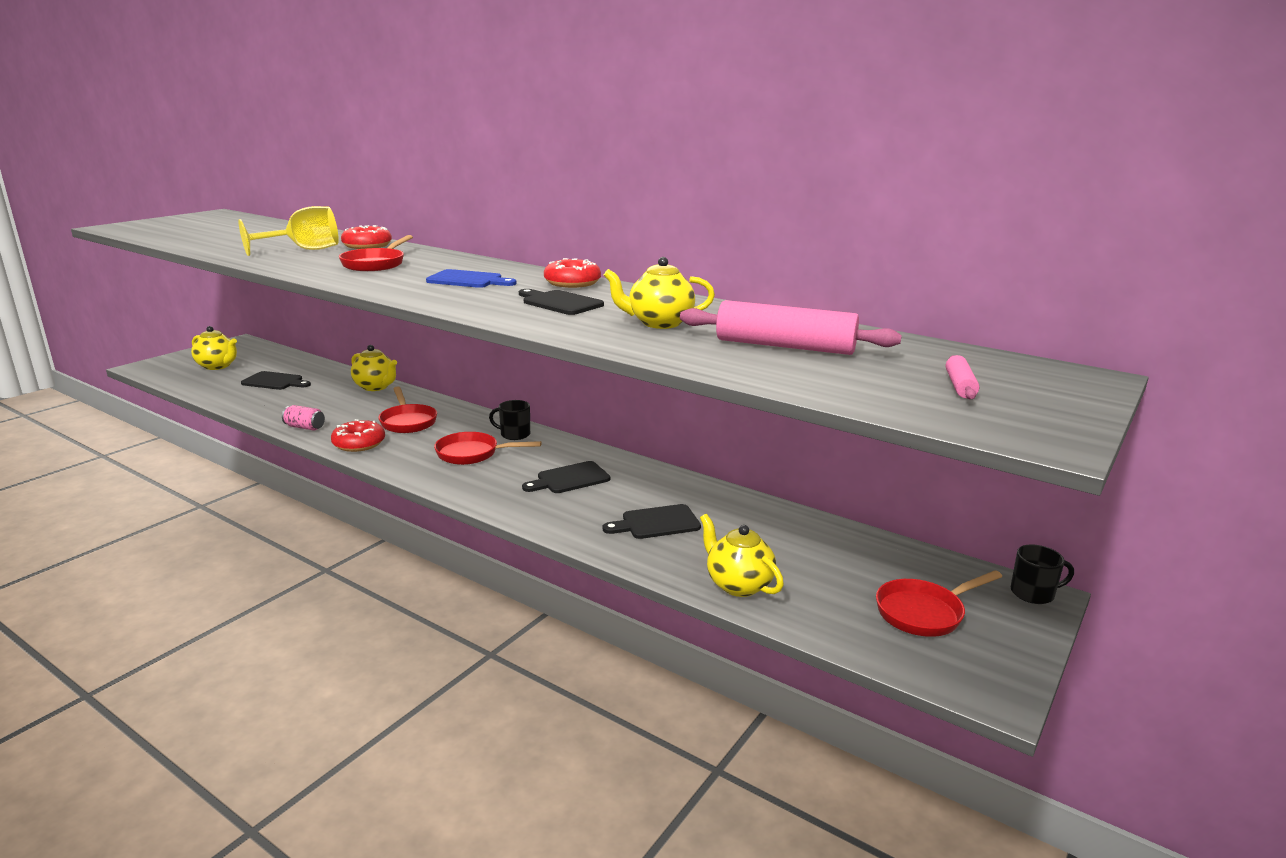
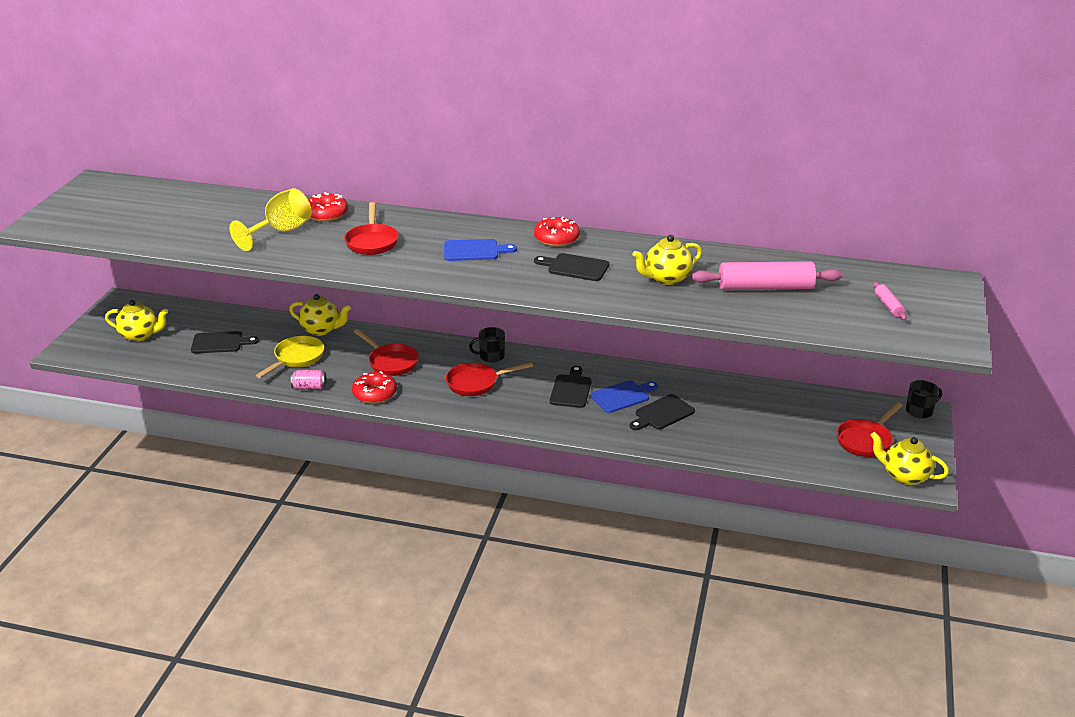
camera: 20 degrees left, 10 degrees up
black cutting board [522,461,610,493] -> black cutting board turned 150 degrees clockwise [550,366,592,408]
yellow teapot [700,514,784,597] -> yellow teapot moved to [870,432,949,485]
none -> yellow pan [256,336,324,378]
none -> blue cutting board [591,380,658,413]

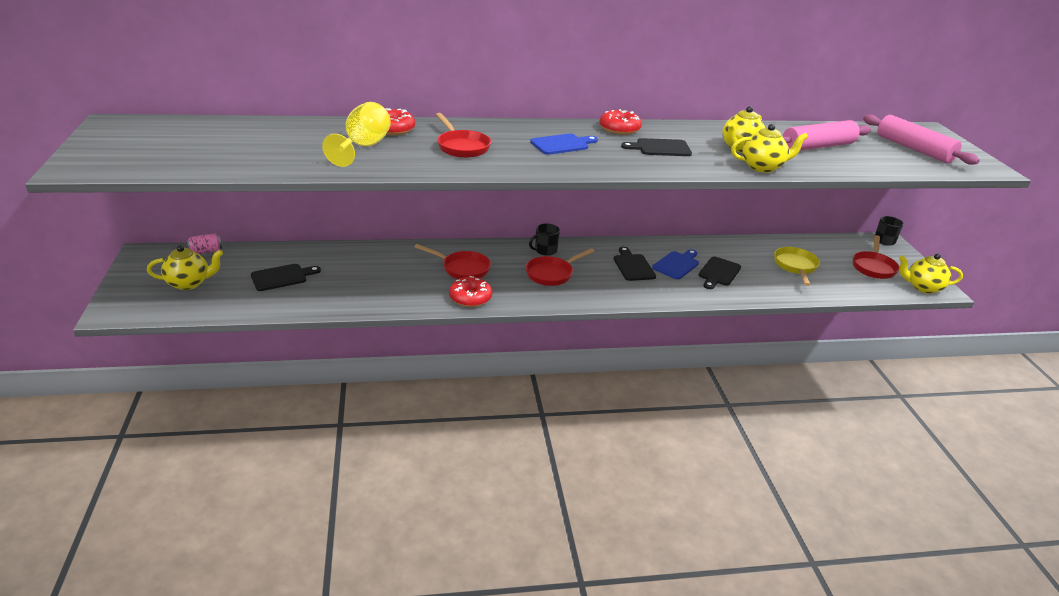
camera: 25 degrees left, 0 degrees up
yellow pan [256,336,324,378] -> yellow pan moved to [774,247,820,286]
yellow teapot [289,294,351,336] -> yellow teapot moved to [731,124,808,173]
pink can [291,370,326,390] -> pink can moved to [187,233,222,254]
pink rolling pin [874,282,907,320] -> pink rolling pin [863,114,980,165], size x2.13

